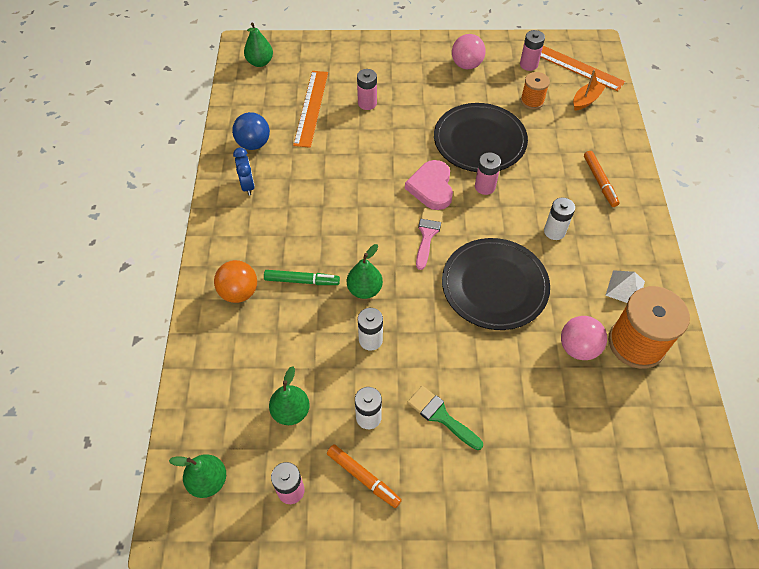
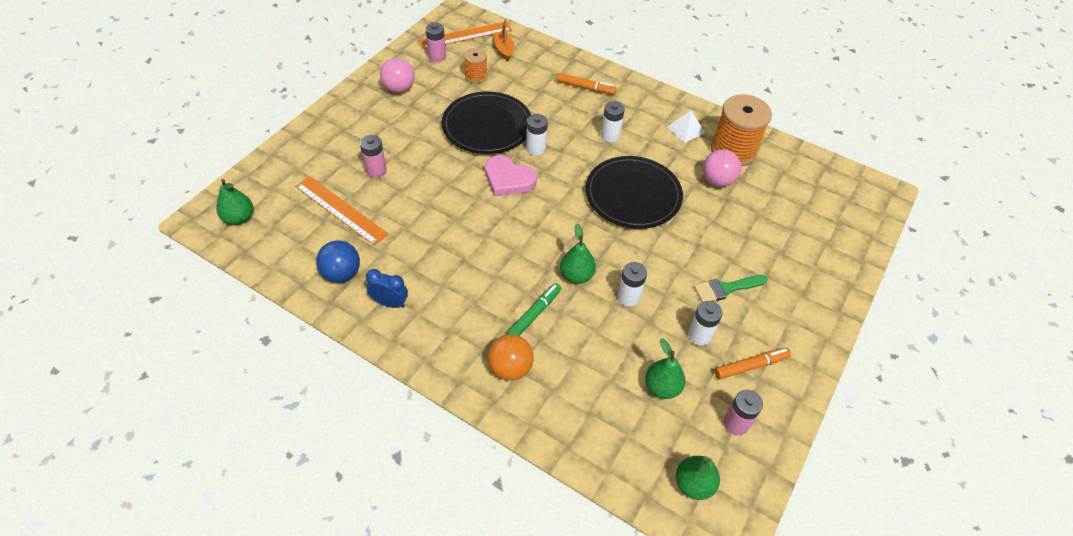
camera: 60 degrees left, 5 degrees down
pink brush [416,208,443,270] -> none
pink battery [475,152,501,195] -> white battery [526,114,548,156]

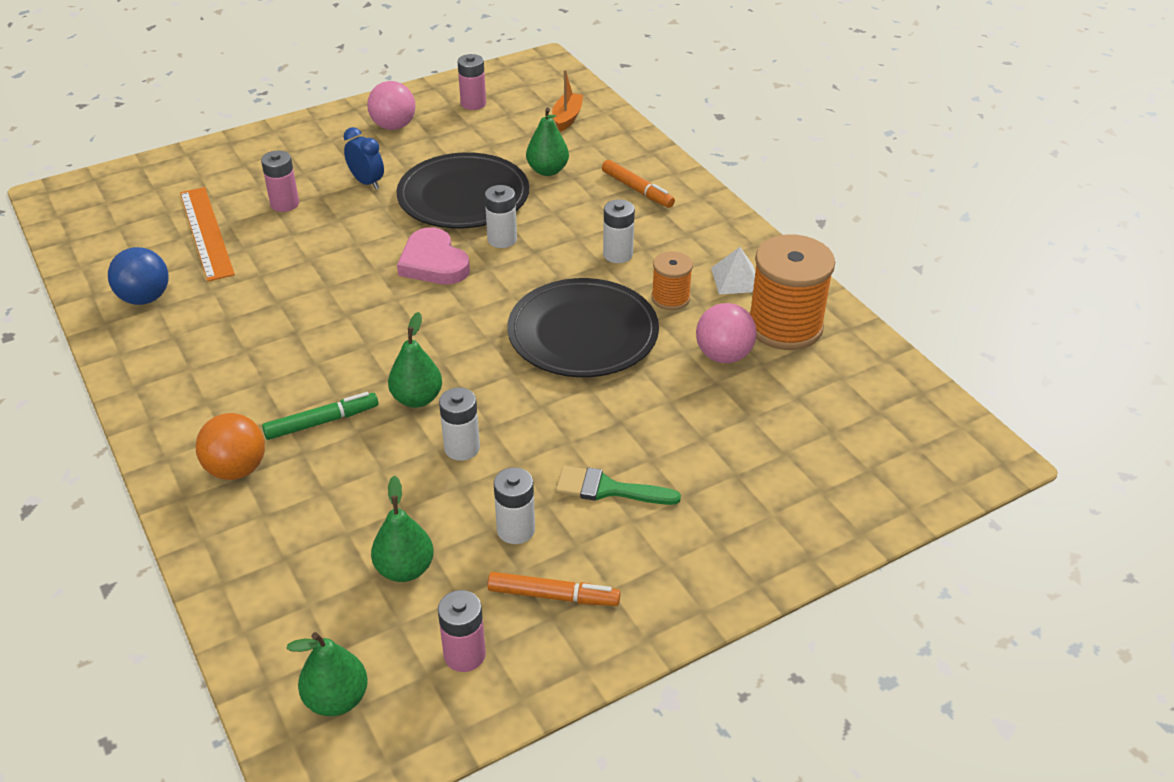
camera: 30 degrees right, 10 degrees down
green pear [216,179,253,225] -> green pear moved to [526,108,569,176]
blue clock [366,269,408,308] -> blue clock moved to [344,127,384,189]
orange ruler [418,21,512,50] -> none
orange spool [464,48,488,83] -> orange spool moved to [651,251,693,310]

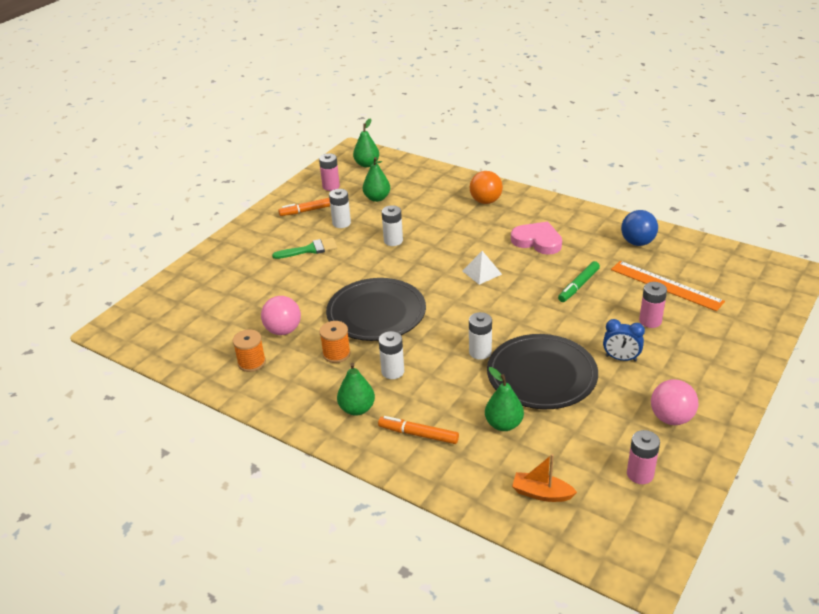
camera: 155 degrees right, 5 degrees down
green marker [262,392,378,440] -> green marker moved to [558,261,600,302]
green pear [388,312,442,408] -> green pear moved to [337,363,375,416]
pink heart [397,227,470,285] -> pink heart moved to [511,221,562,255]
orange boat [552,70,583,132] -> orange boat turned 120 degrees clockwise [512,454,577,502]
white pyramid [711,247,755,294] -> white pyramid moved to [462,251,502,285]
orange spool [749,235,835,350] -> orange spool [233,329,266,372], size x0.53

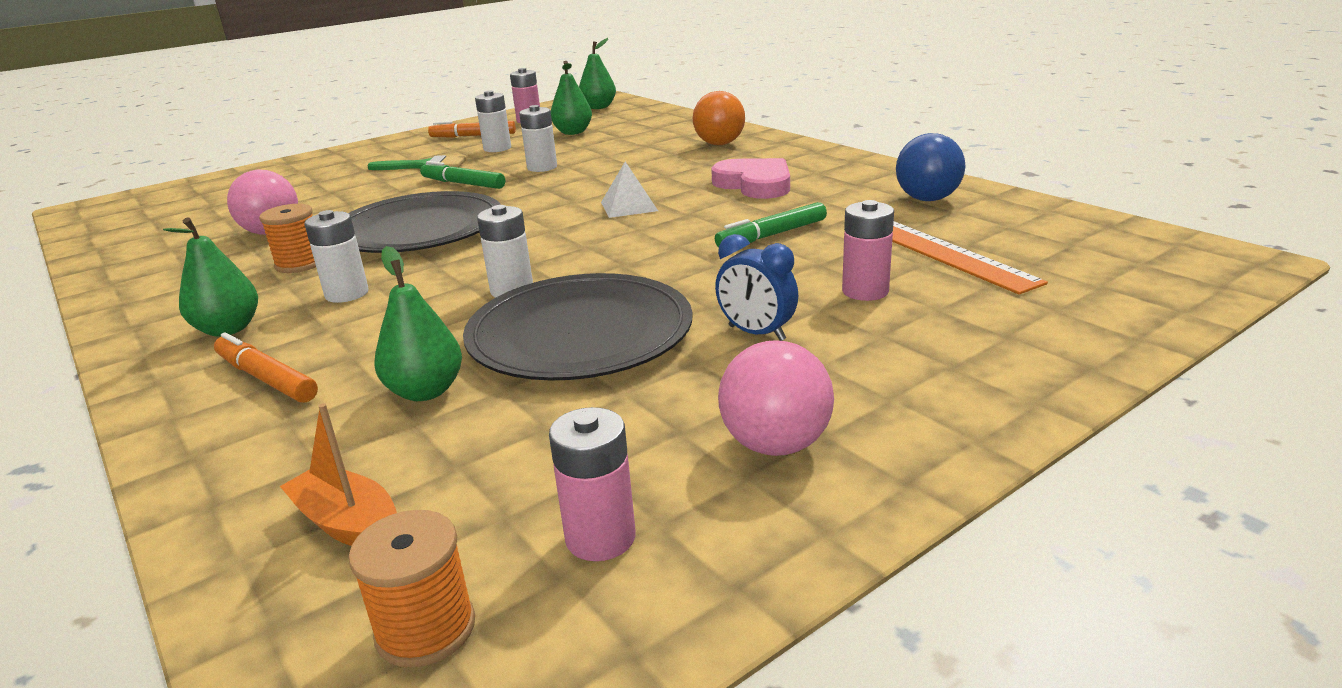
camera: 20 degrees right, 10 degrees down
orange spool [233,329,266,372] -> orange spool moved to [349,510,475,668]
none -> green marker [420,161,505,189]

